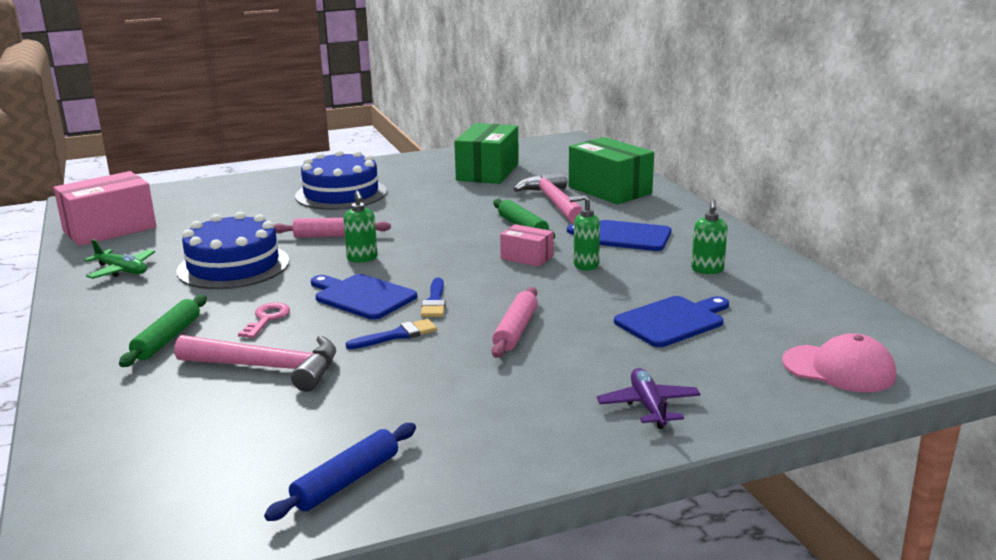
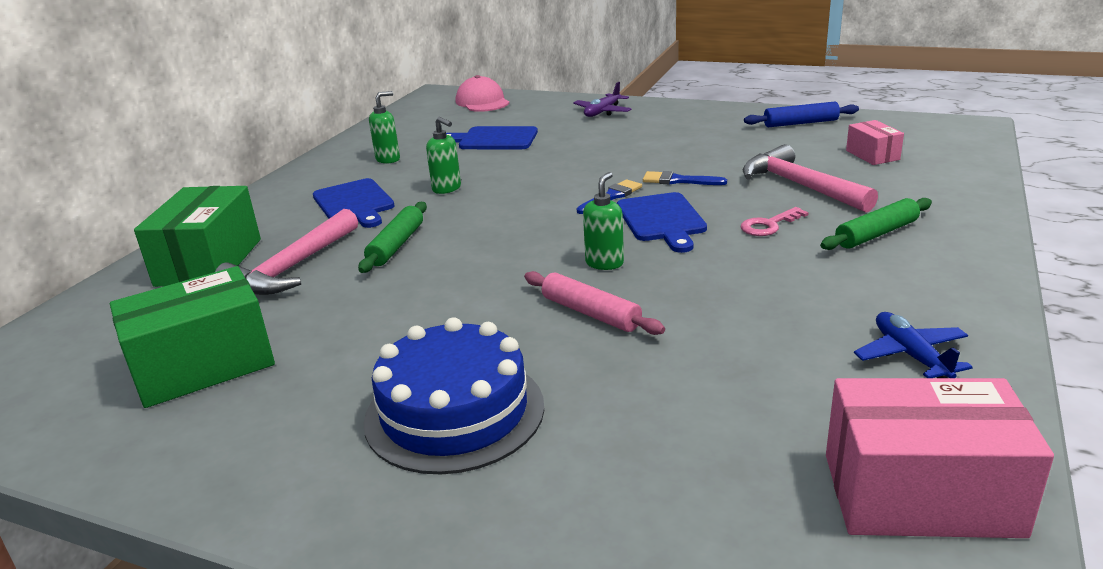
camera: 135 degrees left, 5 degrees up
green plane [84,239,155,279] -> blue plane [854,312,973,378]
blue cake [177,212,289,289] -> none
pink rolling pin [492,287,538,358] -> none
pink box [500,224,553,267] -> pink box moved to [846,120,904,165]

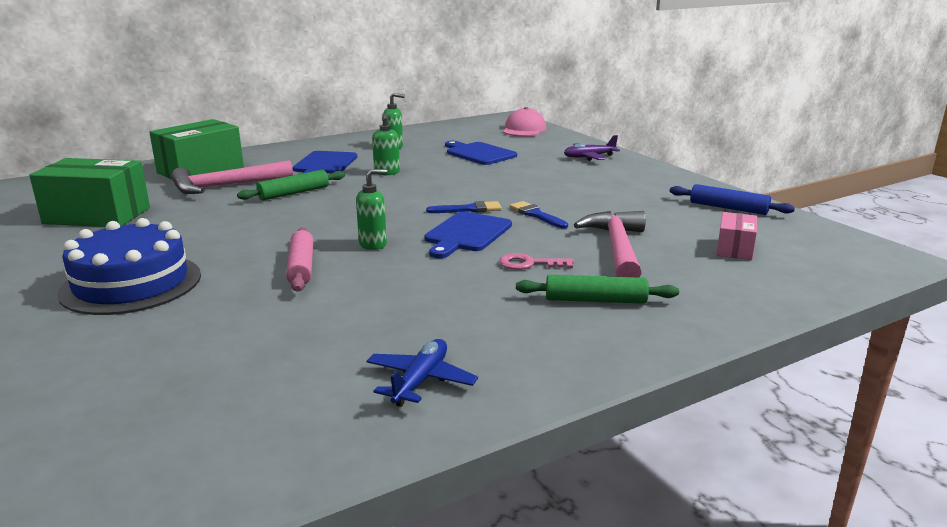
camera: 35 degrees right, 5 degrees down
pink box [826,378,1054,538] -> none

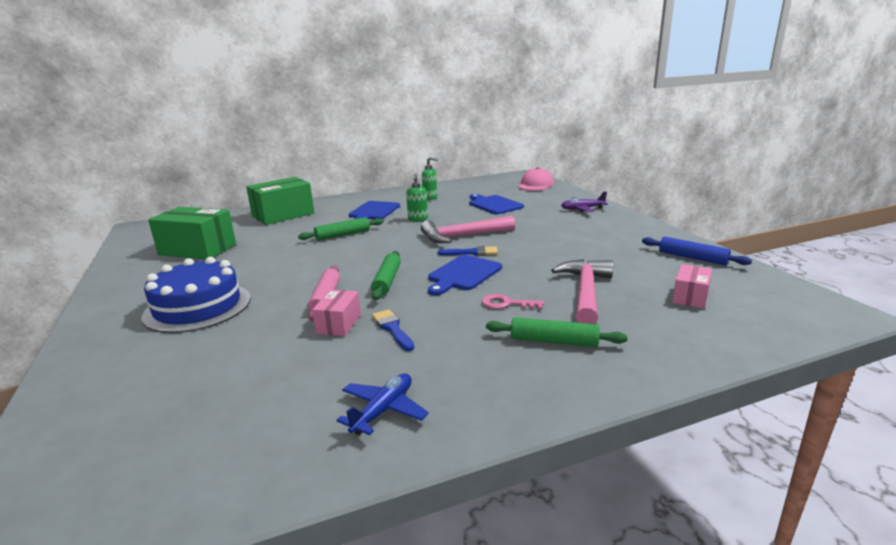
camera: 10 degrees right, 0 degrees up
pink hammer [171,160,293,194] -> pink hammer moved to [421,216,515,243]
green soap dispenser [356,169,387,250] -> green rolling pin [371,251,401,300]
blue brush [509,201,568,229] -> blue brush moved to [372,310,414,351]
none -> pink box [312,290,361,336]

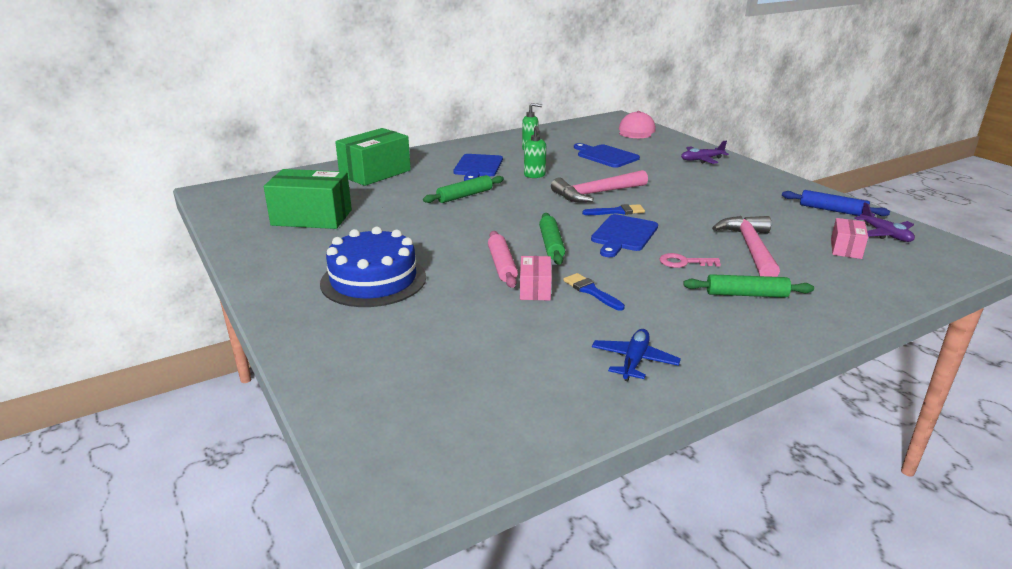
camera: 10 degrees left, 5 degrees up
none -> purple plane [854,202,915,242]

